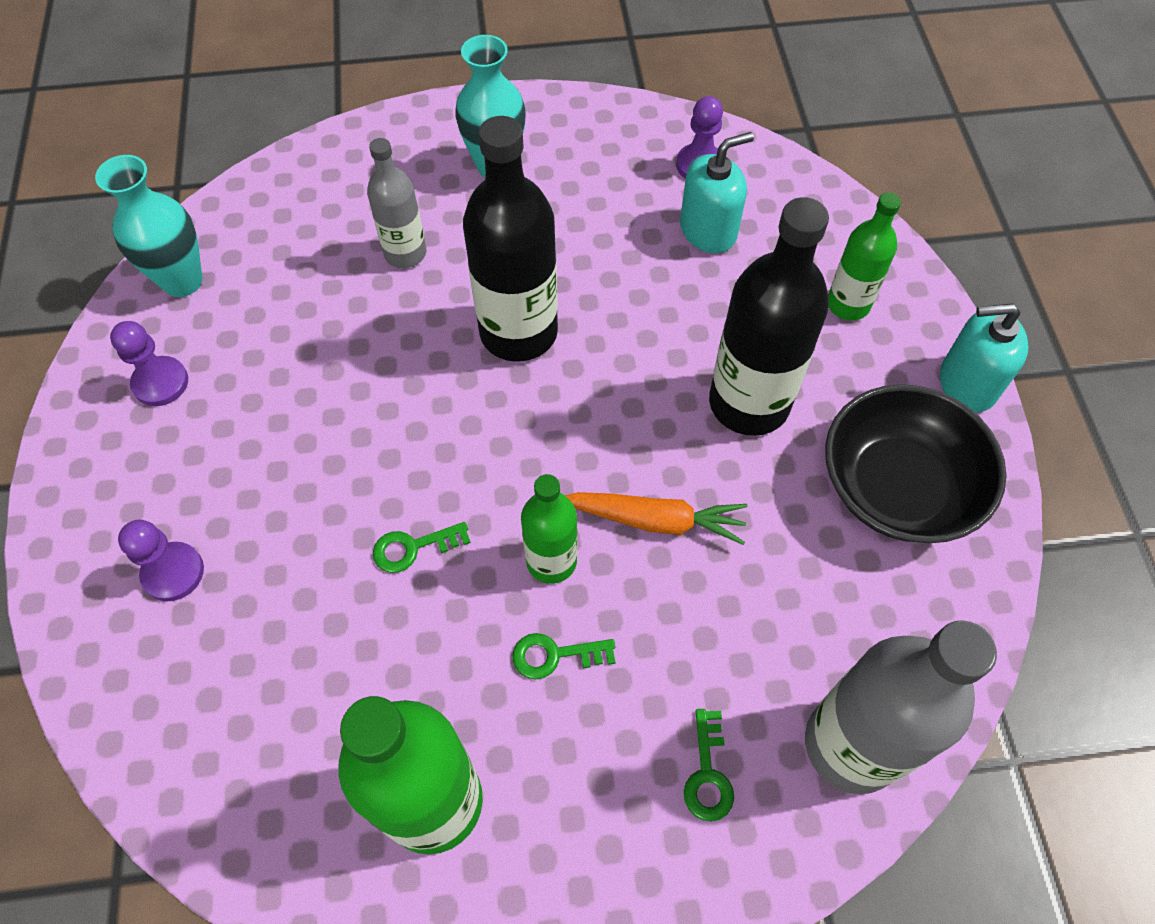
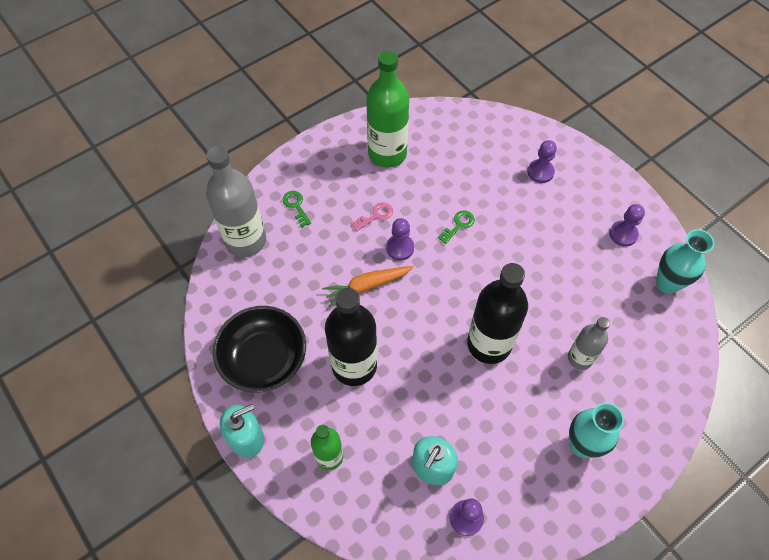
camera: 150 degrees right, 0 degrees up
green key [512,633,615,679] -> pink key [351,203,393,231]
green bottle [521,474,578,584] -> purple pawn [386,218,414,260]

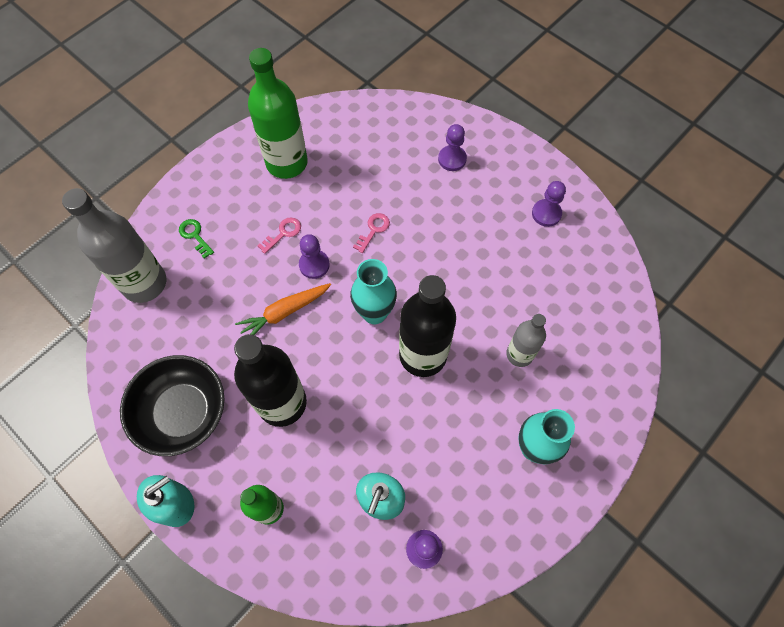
camera: 10 degrees left, 5 degrees up
green key [438,210,475,244] -> pink key [353,213,390,253]
turquoise vase [656,229,714,294] -> turquoise vase moved to [350,259,397,324]

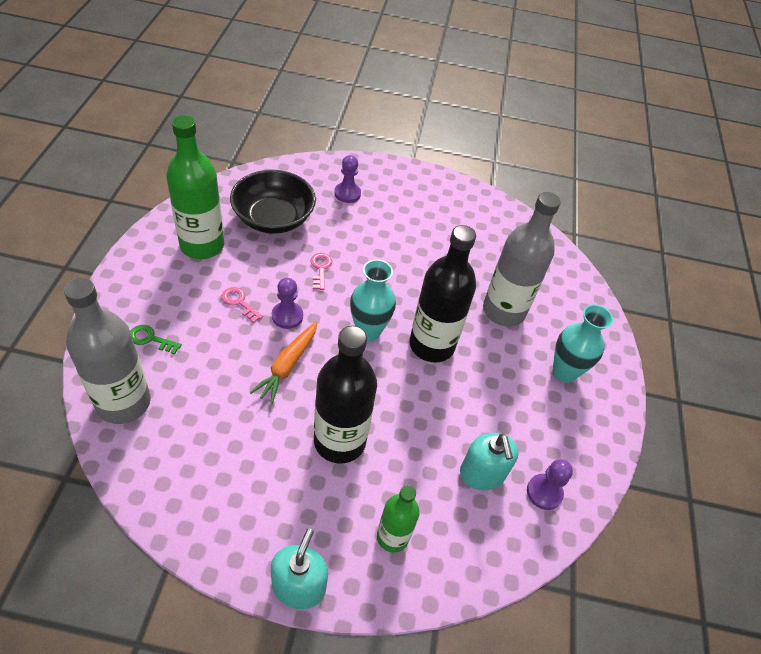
camera: 40 degrees left, 15 degrees down
black bowl [120,355,225,456] -> black bowl moved to [230,170,316,234]
pink key [257,217,301,254] -> pink key turned 60 degrees counterclockwise [222,287,263,323]
grey bottle [506,314,546,367] -> grey bottle [483,192,561,327], size x1.75
purple pawn [532,181,566,227] -> none

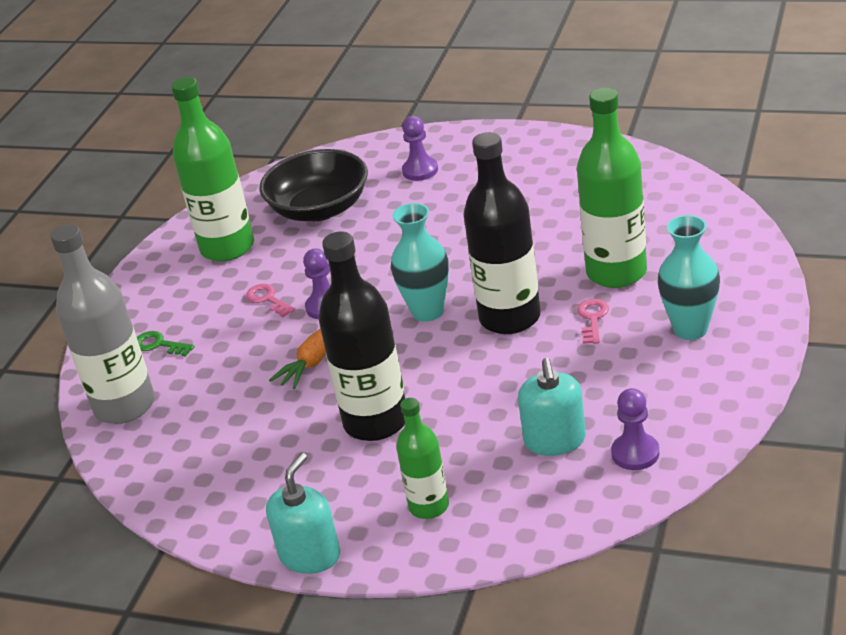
camera: 20 degrees right, 15 degrees down
pink key [311,253,332,290] -> pink key moved to [577,299,609,344]
grey bottle [483,192,561,327] -> green bottle [577,88,647,288]

